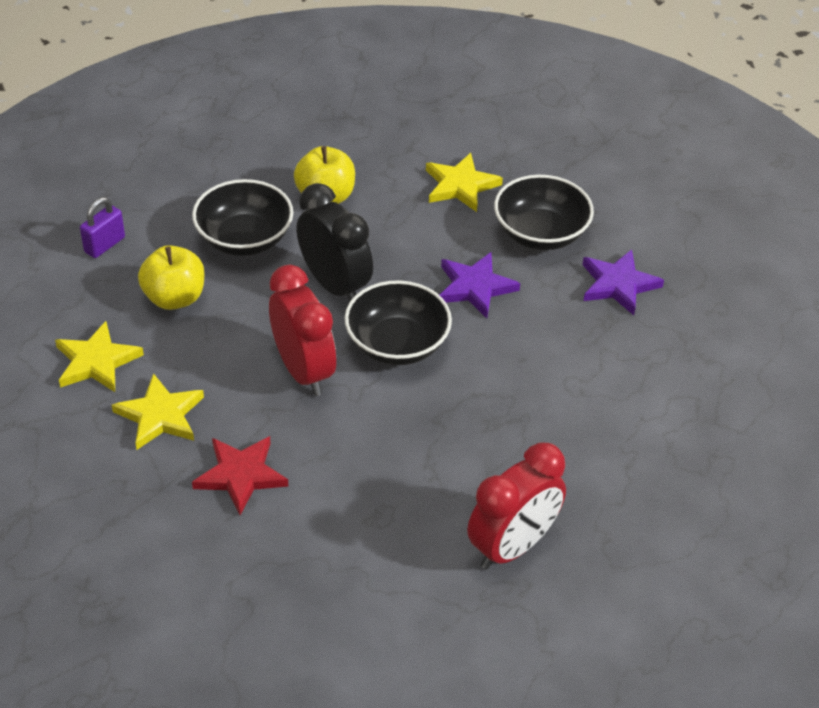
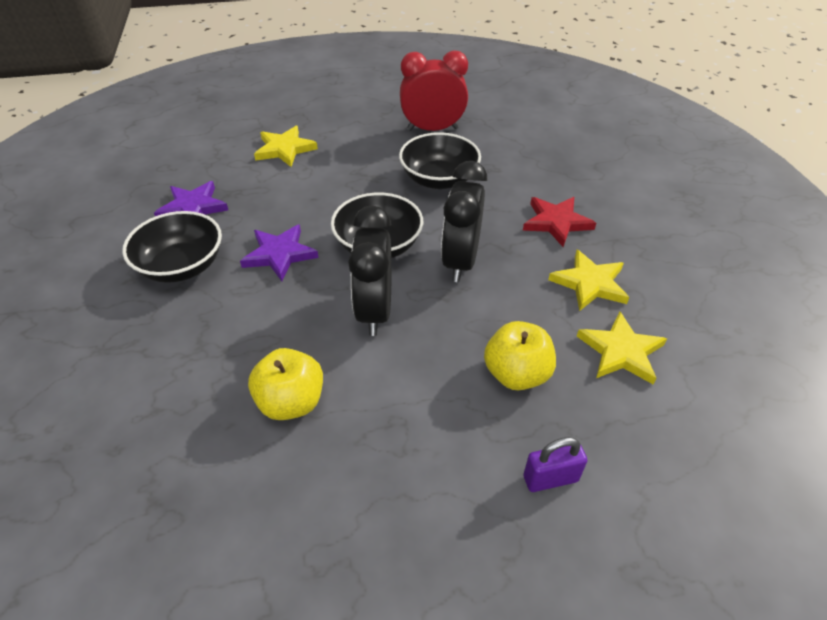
camera: 140 degrees left, 0 degrees up
black bowl [192,179,293,256] -> black bowl moved to [399,132,481,189]
red clock [269,265,336,396] -> black clock [441,161,487,282]
yellow star [426,153,503,212] -> yellow star moved to [254,126,318,167]

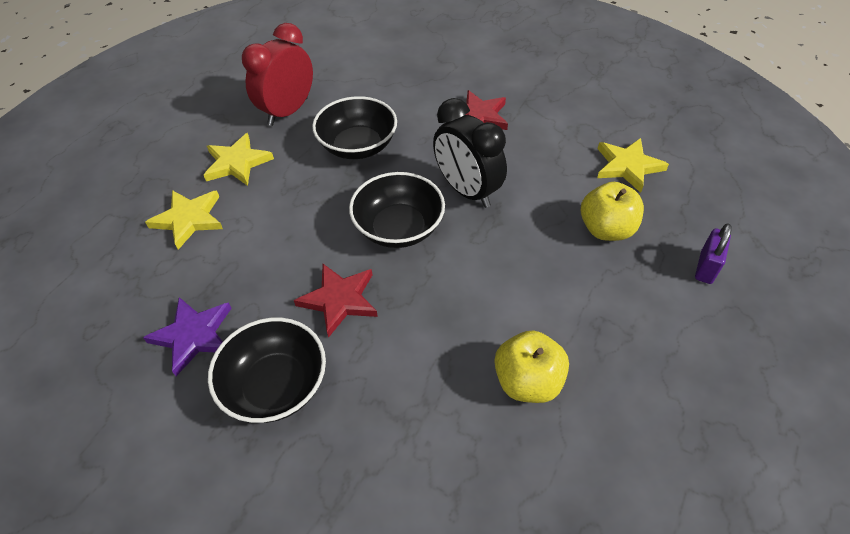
camera: 50 degrees left, 5 degrees up
purple star [240,224,319,281] -> red star [294,264,378,338]
black clock [348,206,392,336] -> none
yellow star [548,250,629,311] -> yellow star moved to [204,133,274,186]

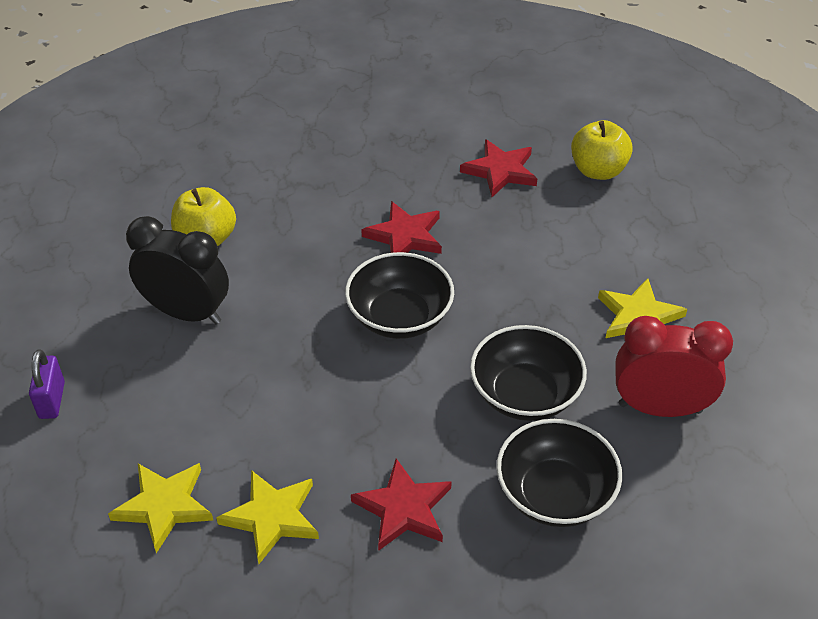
camera: 150 degrees right, 5 degrees down
purple star [143,297,232,376] -> red star [460,139,537,197]
yellow star [145,190,223,250] -> yellow star moved to [216,470,319,564]
black bowl [208,318,326,423] -> black bowl moved to [497,419,622,527]
red clock [242,23,313,126] -> red clock turned 90 degrees counterclockwise [615,316,733,417]
black clock [433,98,507,208] -> black clock moved to [126,216,229,324]
yellow apple [581,182,644,241] -> yellow apple moved to [571,120,633,180]

